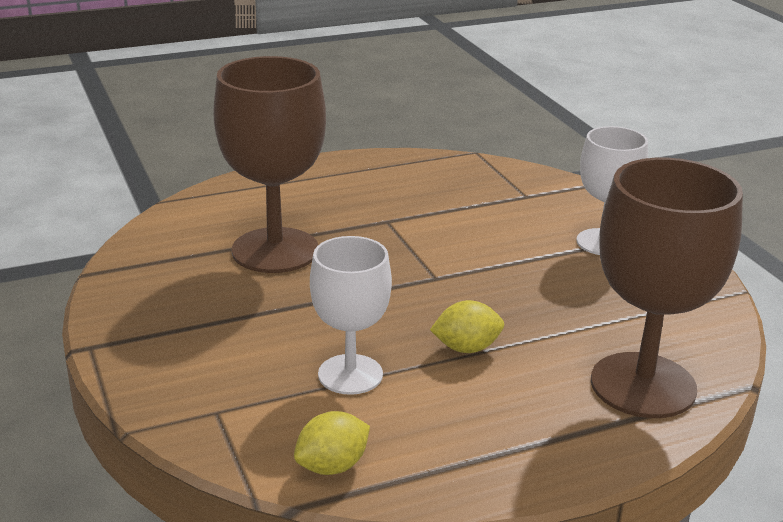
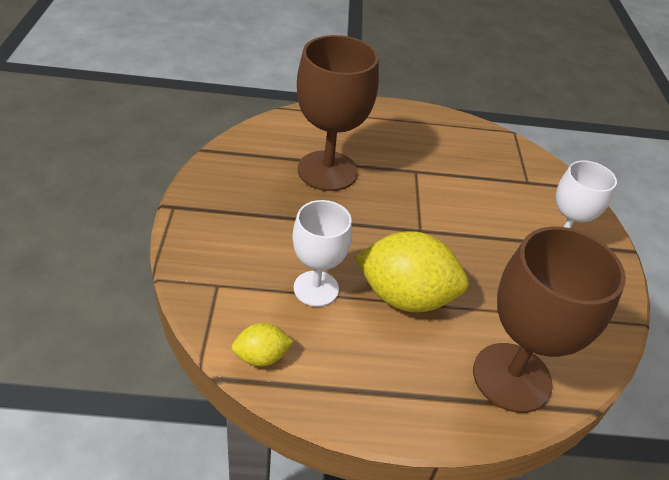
camera: 20 degrees right, 15 degrees up
yellow lemon [430,300,504,353] -> yellow lemon [355,231,469,312], size x2.04

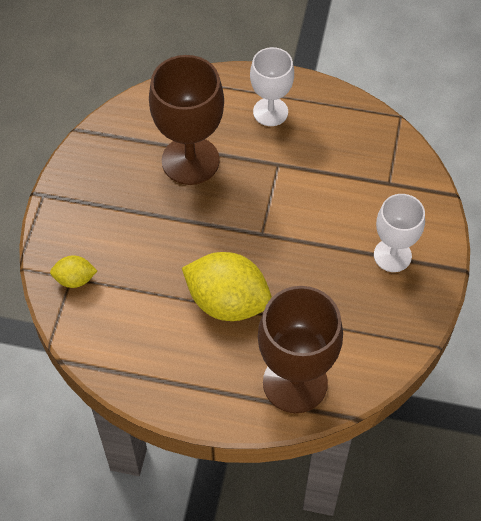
camera: 15 degrees right, 15 degrees up
yellow lemon [231,323,294,366] -> yellow lemon moved to [50,255,97,288]
white goblet [292,200,352,307] -> white goblet moved to [250,47,294,126]

